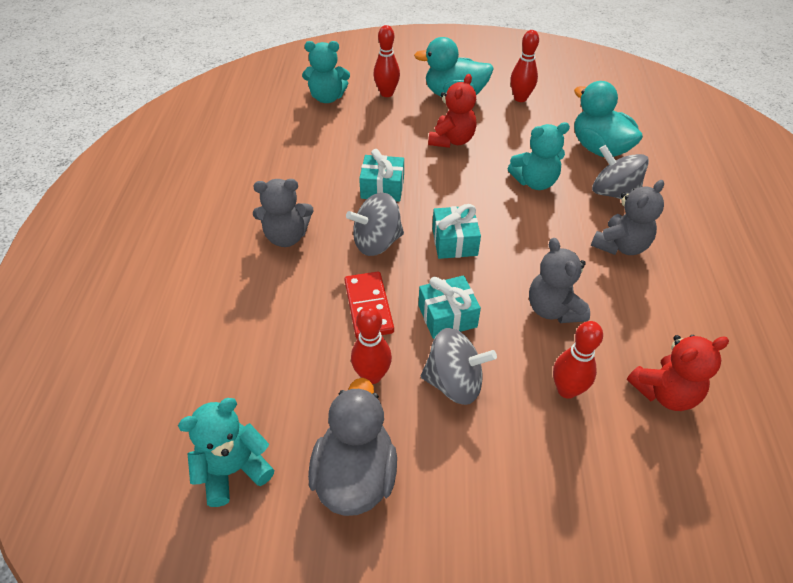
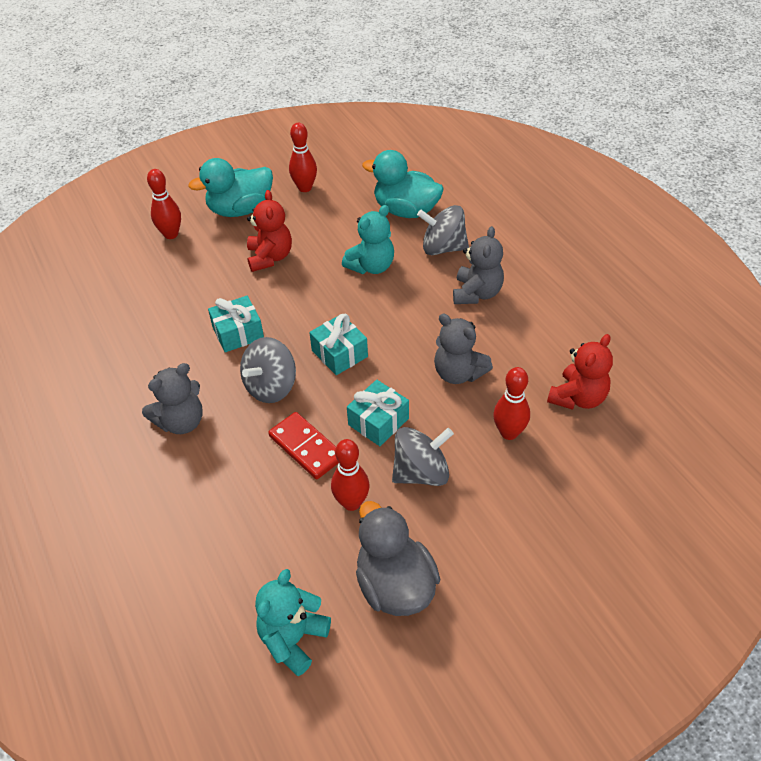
camera: 30 degrees left, 0 degrees up
turquoise teddy bear [302,41,350,103] -> none

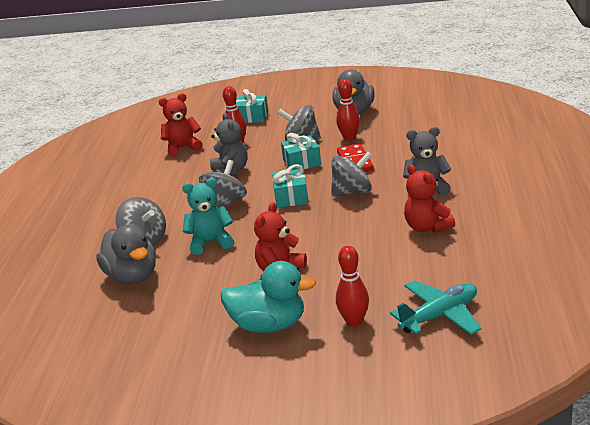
camera: 145 degrees left, 20 degrees down
turquoise gift [208,296,264,352] -> turquoise gift moved to [236,89,268,123]
turquoise teddy bear [255,569,331,676] -> none
red bowling pin [289,123,317,192] -> none
turquoise duck [362,150,444,218] -> grey duck [96,224,156,284]
grey teddy bear [453,226,504,304] -> none
none -> grey spinning top [199,160,247,208]
none -> turquoise plane [390,280,481,335]
none -> red teddy bear [404,164,455,233]

